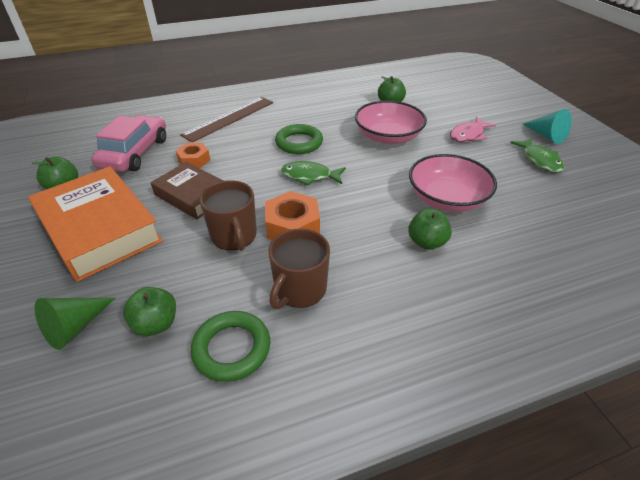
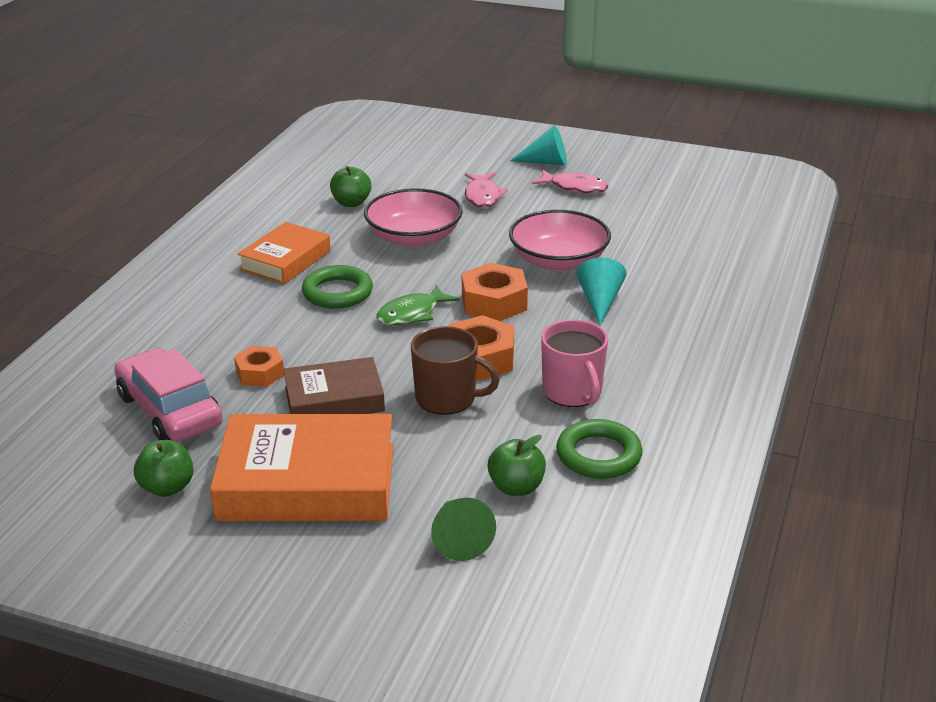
camera: 50 degrees left, 10 degrees down
brown ruler [180,97,273,142] -> none
brown mug [268,229,330,309] -> pink mug [541,320,608,407]
green apple [408,209,452,250] -> turquoise cone [576,258,626,325]
green fish [510,138,565,172] -> pink fish [532,170,608,194]
none -> orange book [238,222,331,284]
none -> orange nut [462,263,528,321]

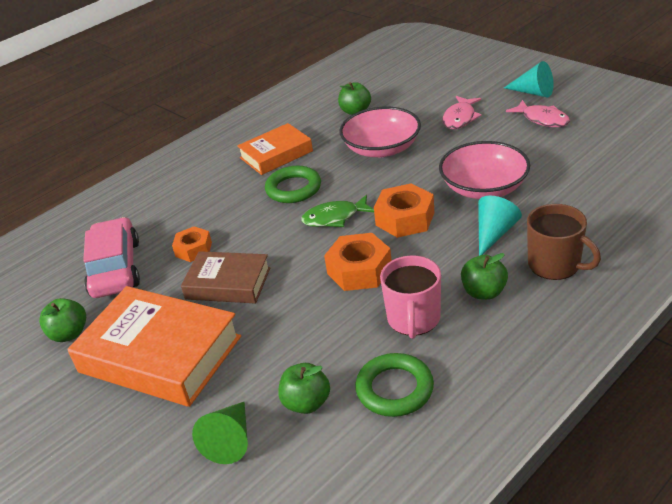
camera: 30 degrees right, 5 degrees up
brown mug [411,326,500,415] -> brown mug moved to [527,204,601,280]
none -> green apple [461,253,508,300]

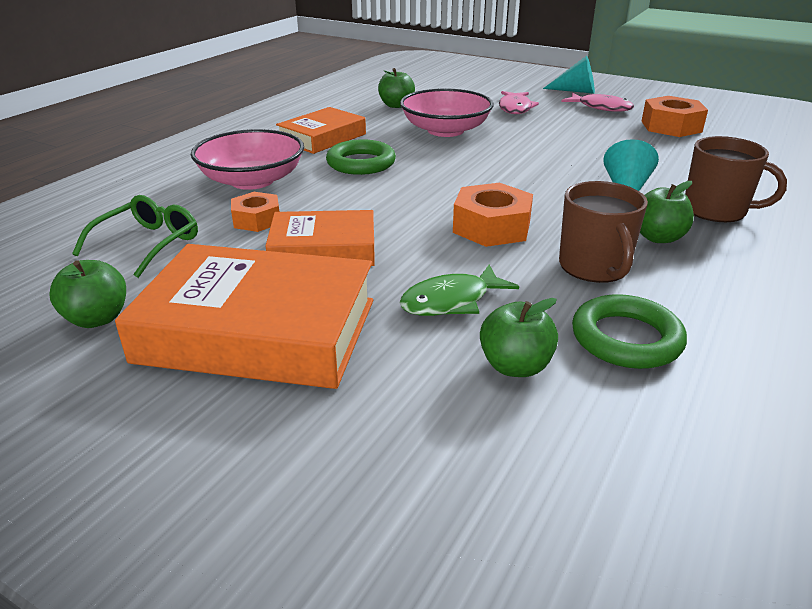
camera: 20 degrees left, 5 degrees down
pink car [83,217,140,298] -> green glasses [72,195,198,278]
brown book [181,251,271,303] -> orange book [265,210,375,266]
green cone [192,402,248,464] -> none
green fish [301,195,374,227] -> green fish moved to [399,265,519,316]
orange nut [374,183,434,238] -> orange nut moved to [642,96,708,137]
pink mug [380,255,441,339] -> brown mug [559,181,648,283]
pink bowl [439,141,530,199] -> pink bowl moved to [191,129,304,190]

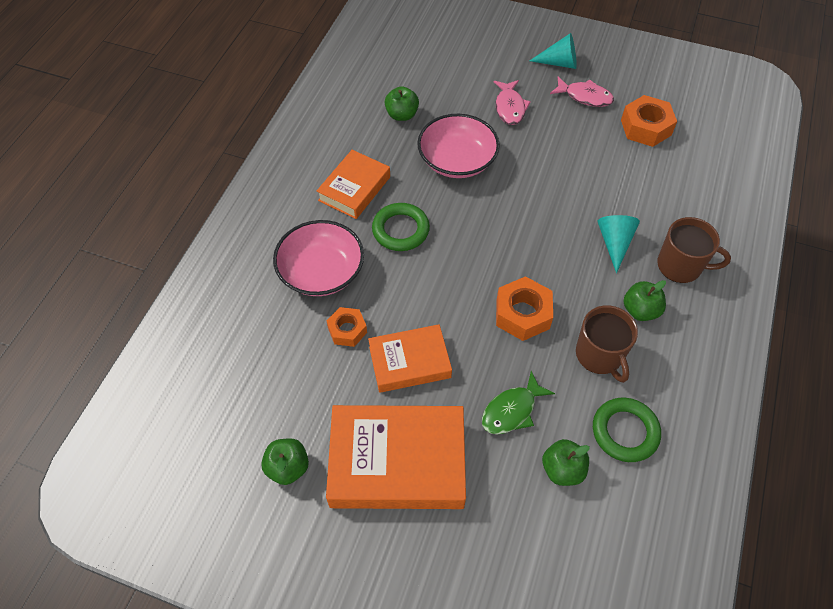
camera: 10 degrees left, 25 degrees up
green glasses [72,195,198,278] -> none

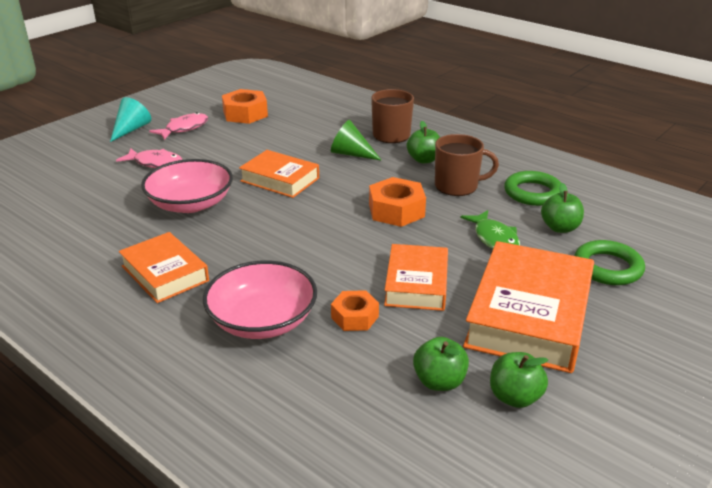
camera: 70 degrees left, 25 degrees down
green ring [372,203,430,251] -> green ring moved to [574,240,645,285]
green apple [384,86,419,121] -> green apple moved to [413,337,469,391]
turquoise cone [597,215,640,273] -> green cone [331,120,382,161]
none -> orange book [239,150,319,198]

